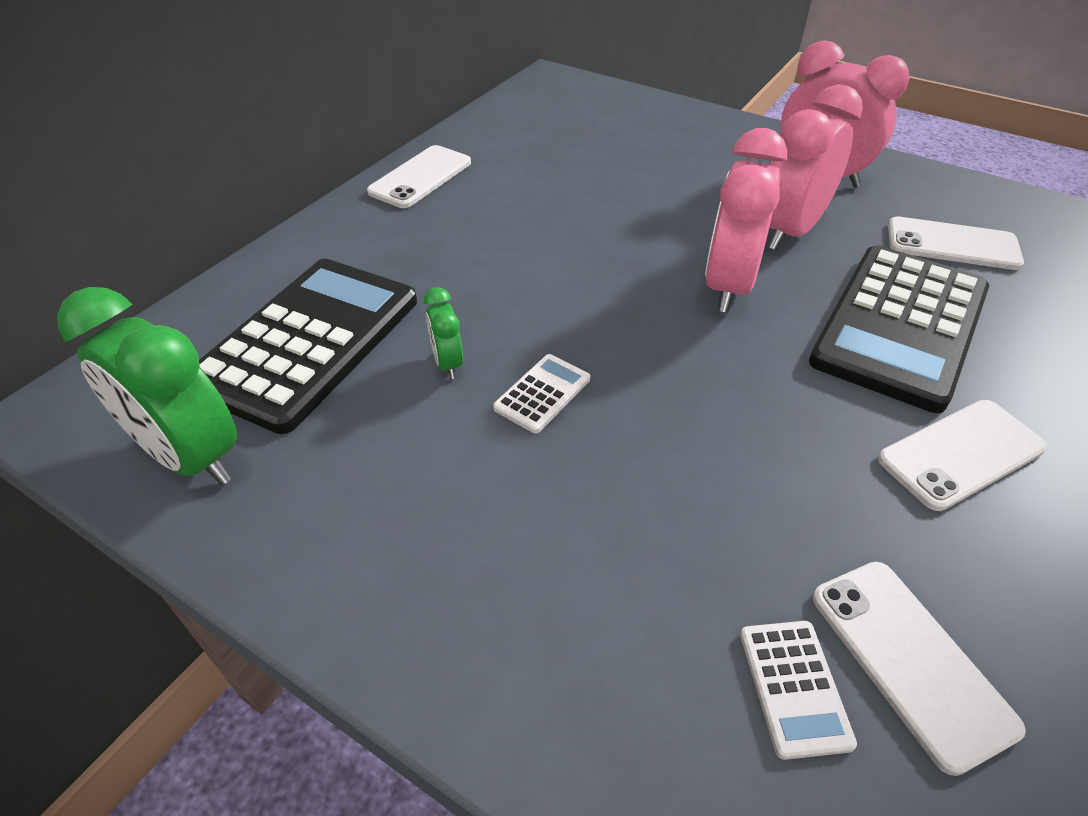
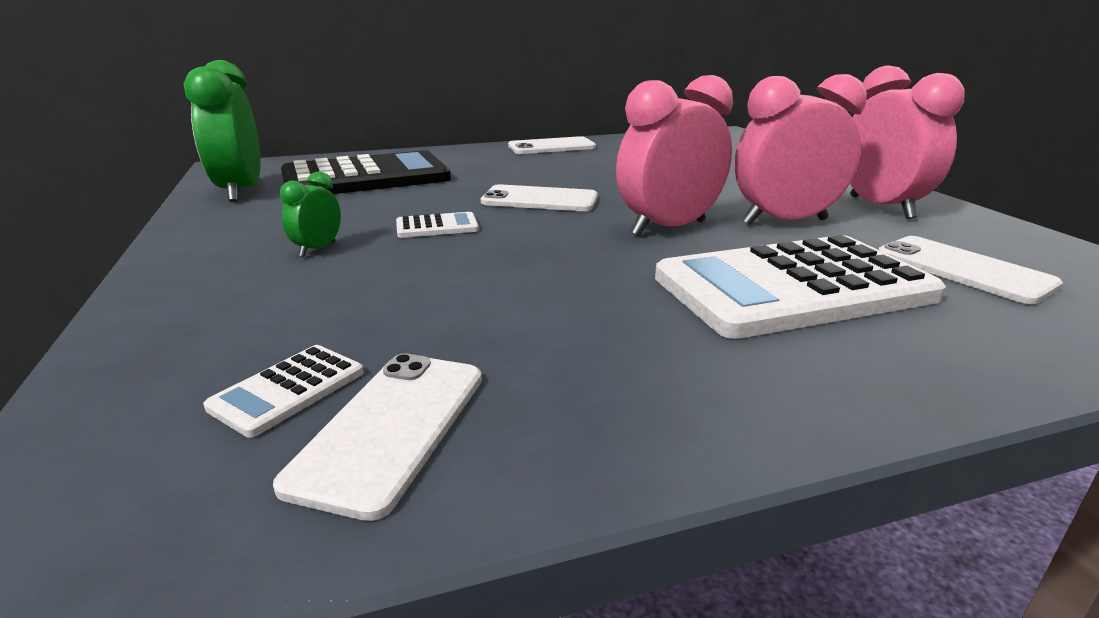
camera: 40 degrees right, 20 degrees down
green clock [424,287,463,379] -> green clock moved to [280,172,341,257]
black calculator [809,245,989,413] -> white calculator [655,235,946,339]
white phone [878,400,1047,511] -> white phone moved to [481,184,598,211]

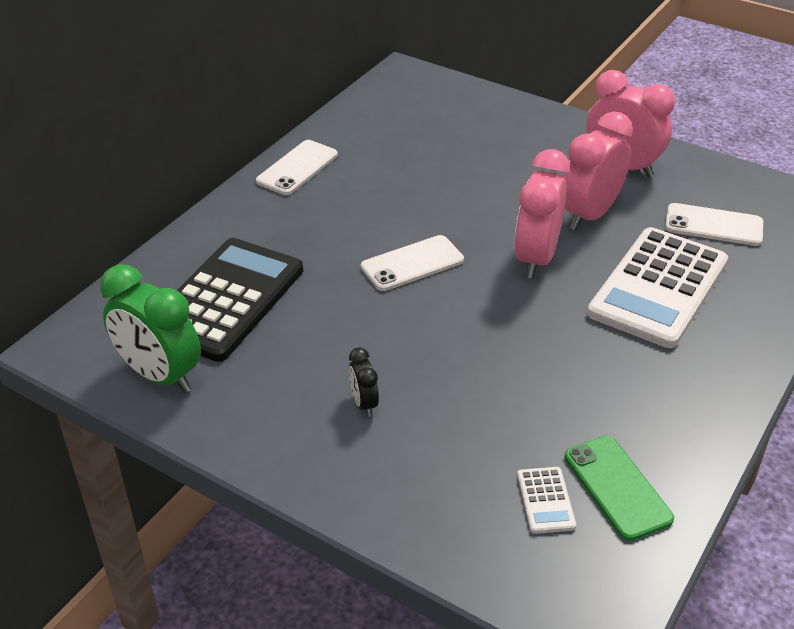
camera: 40 degrees left, 15 degrees up
white phone [273,353,482,521] -> green phone [565,436,674,541]
green clock [280,172,341,257] -> black clock [349,347,379,417]
white calculator [396,212,479,238] -> none

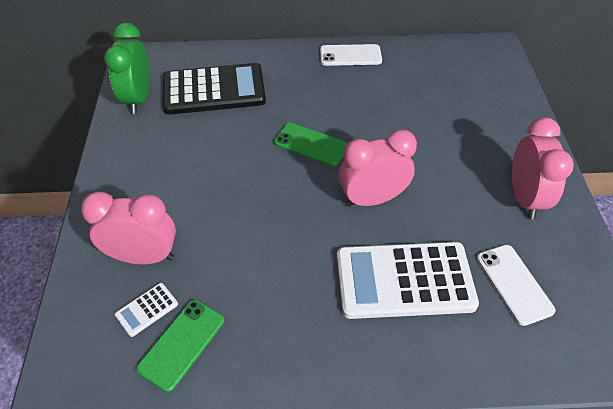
camera: 55 degrees right, 10 degrees up
black clock [349,347,379,417] -> none
white phone [361,235,464,291] -> green phone [274,123,348,166]
pink clock [564,111,633,230] -> pink clock moved to [81,192,176,264]

